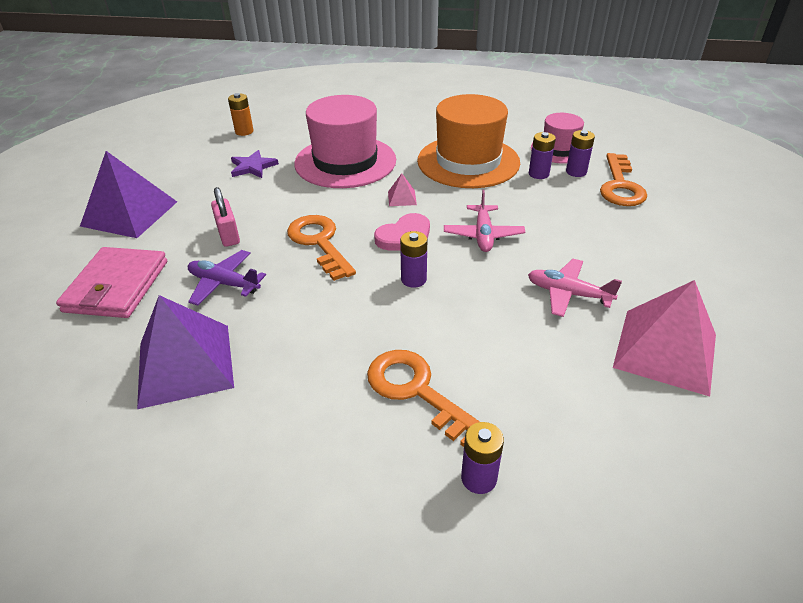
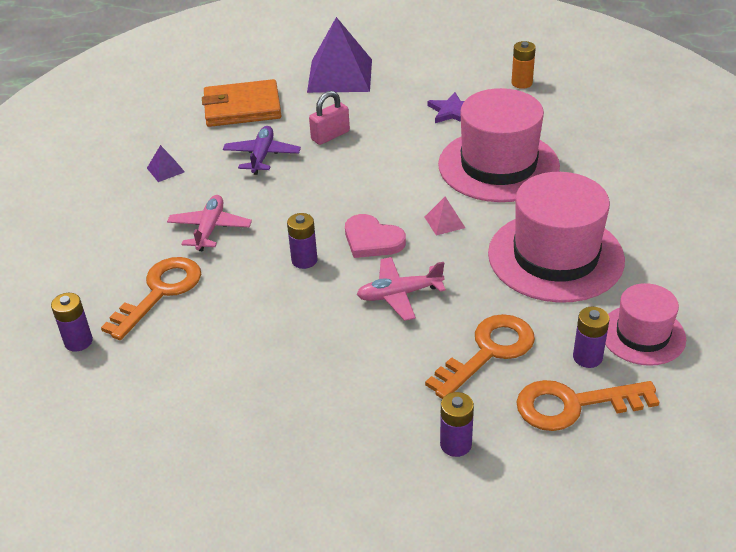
camera: 75 degrees right, 0 degrees up
pink wallet [56,247,167,318] -> orange wallet [202,79,281,127]
purple pyramid [137,295,234,409] -> purple pyramid [147,145,185,182], size x0.42
orange key [287,215,356,281] -> orange key moved to [425,314,535,399]
orange hat [417,94,520,188] -> pink hat [488,172,625,303]
pink plane [528,259,622,317] -> pink plane moved to [167,195,252,251]
purple battery [529,132,556,179] -> purple battery moved to [440,392,474,457]
pink pyramid [613,280,716,397] -> none

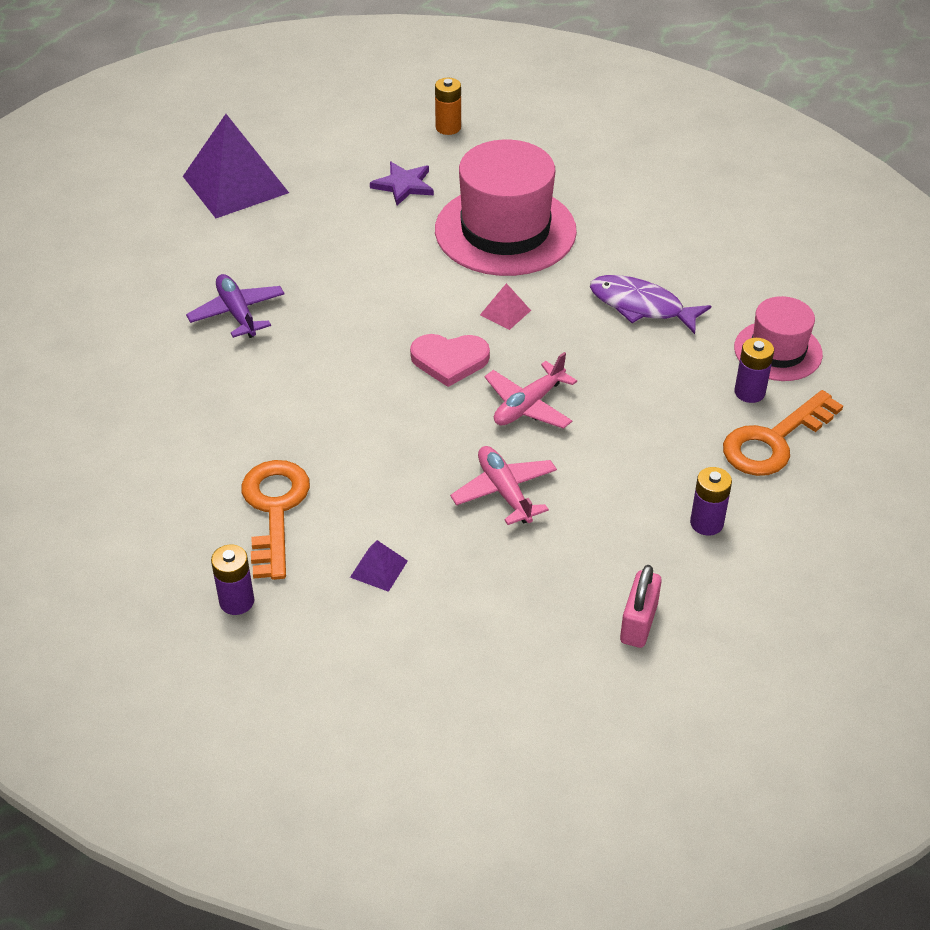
camera: 35 degrees left, 5 degrees up
purple pyramid [147,145,185,182] -> purple pyramid moved to [350,540,408,592]
pink plane [167,195,252,251] -> pink plane moved to [450,446,557,525]
orange wallet [202,79,281,127] -> none
purple battery [287,213,317,269] -> none
pink padlock [309,91,350,145] -> pink padlock moved to [620,565,662,648]
orange key [425,314,535,399] -> none
pink hat [488,172,625,303] -> purple fish [590,275,711,334]

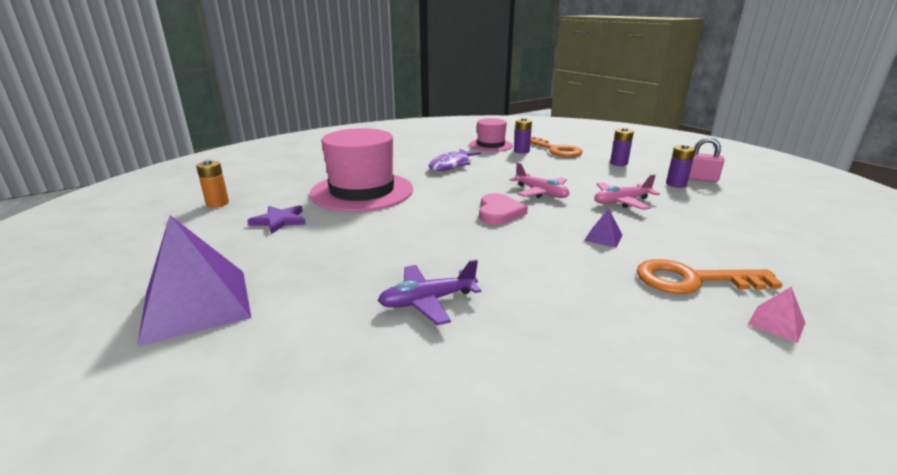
camera: 85 degrees left, 20 degrees down
purple battery [211,545,255,615] -> purple battery moved to [666,144,696,188]
purple pyramid [350,540,408,592] -> purple pyramid moved to [584,208,623,248]
pink pyramid [480,283,531,330] -> pink pyramid moved to [748,287,805,343]

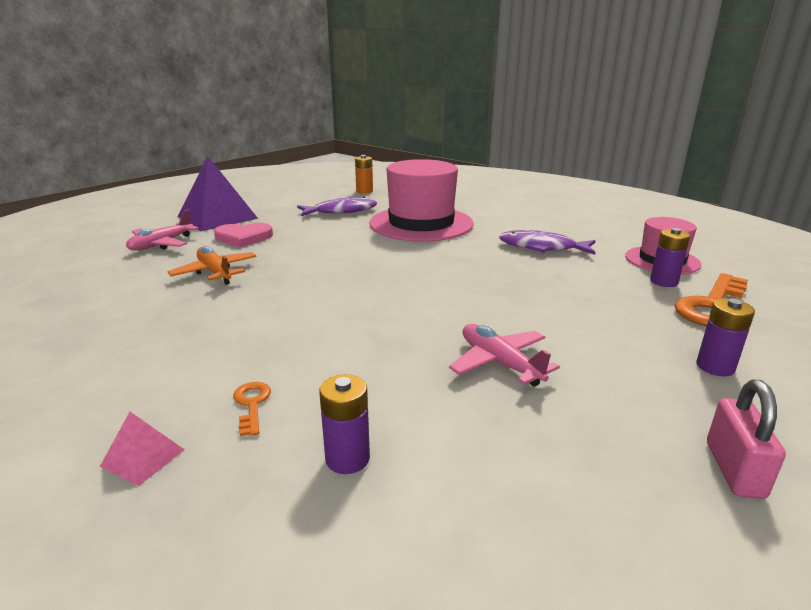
camera: 75 degrees right, 0 degrees up
purple star [247,205,306,234] -> purple fish [297,197,377,216]
purple plane [378,259,481,326] -> orange plane [168,246,257,285]
pink heart [479,193,528,224] -> pink heart moved to [214,223,273,247]
pink plane [509,162,569,198] -> pink plane moved to [126,209,199,250]
purple pyramid [584,208,623,248] -> none
orange key [637,259,783,294] -> orange key [233,382,271,436], size x0.47
purple battery [666,144,696,188] -> purple battery moved to [319,374,370,474]

